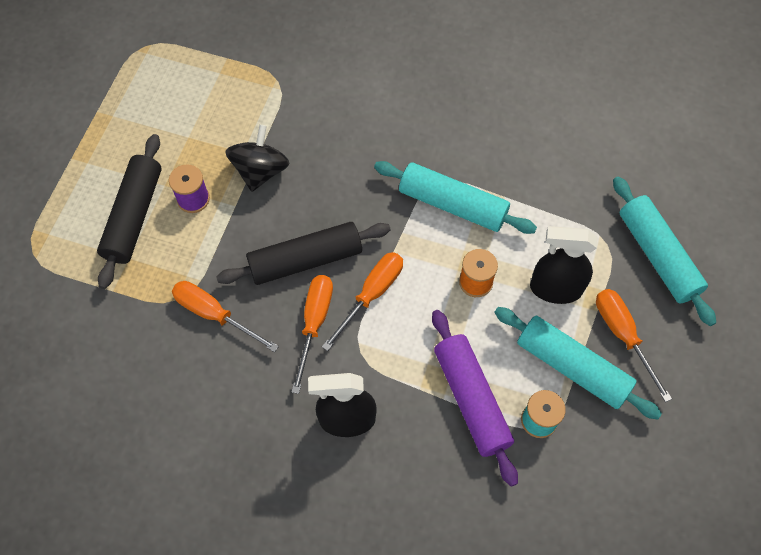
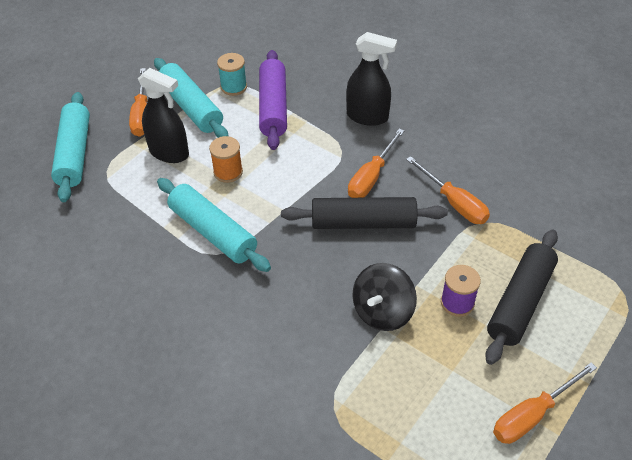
camera: 160 degrees left, 15 degrees down
orange screwdriver [322,252,403,351] -> orange screwdriver moved to [493,362,597,444]

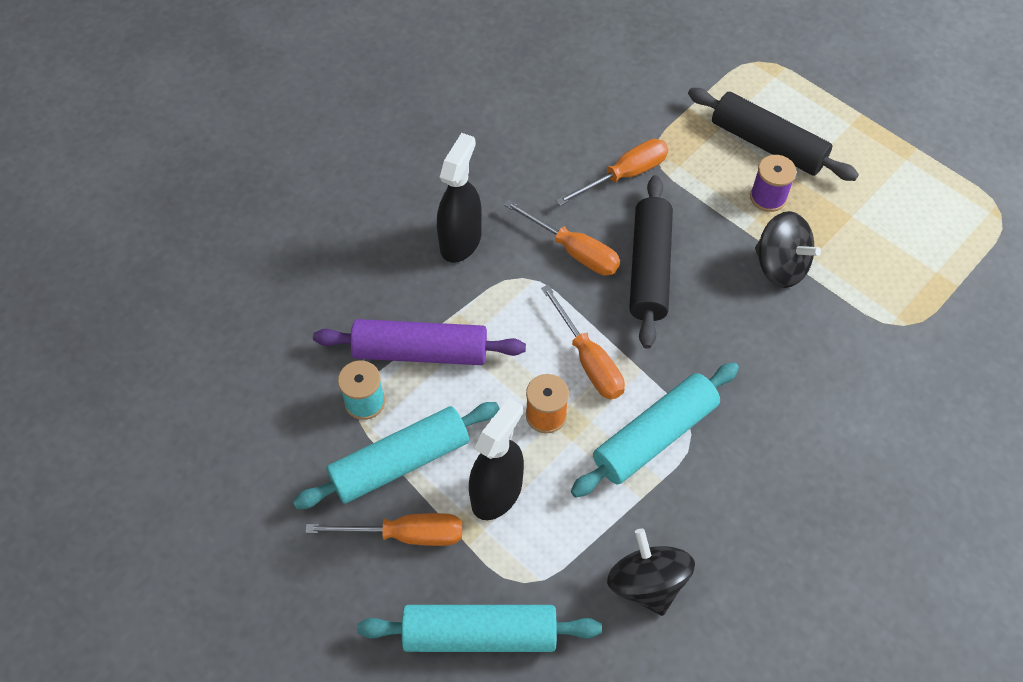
camera: 85 degrees left, 10 degrees up
orange screwdriver [493,362,597,444] -> orange screwdriver moved to [541,285,625,400]
none -> black spinning top [607,529,695,616]

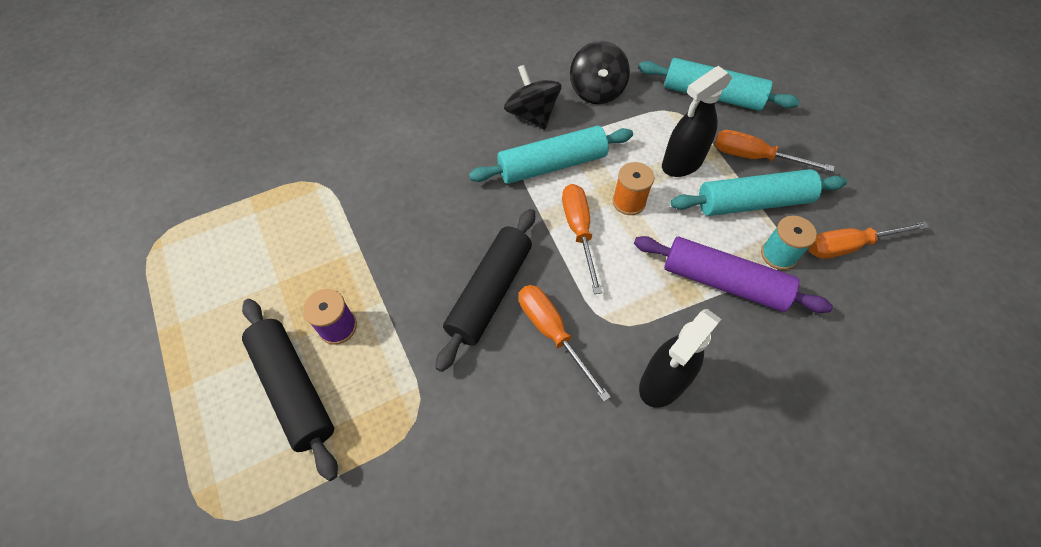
camera: 160 degrees left, 0 degrees up
orange screwdriver [556,139,668,206] -> orange screwdriver moved to [809,221,930,259]
black spinning top [755,211,821,288] -> black spinning top moved to [504,65,562,130]

